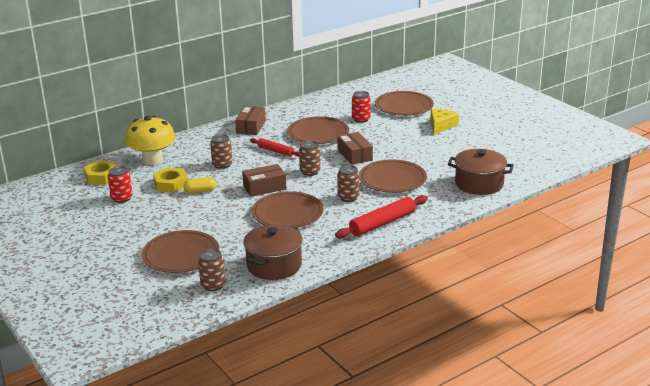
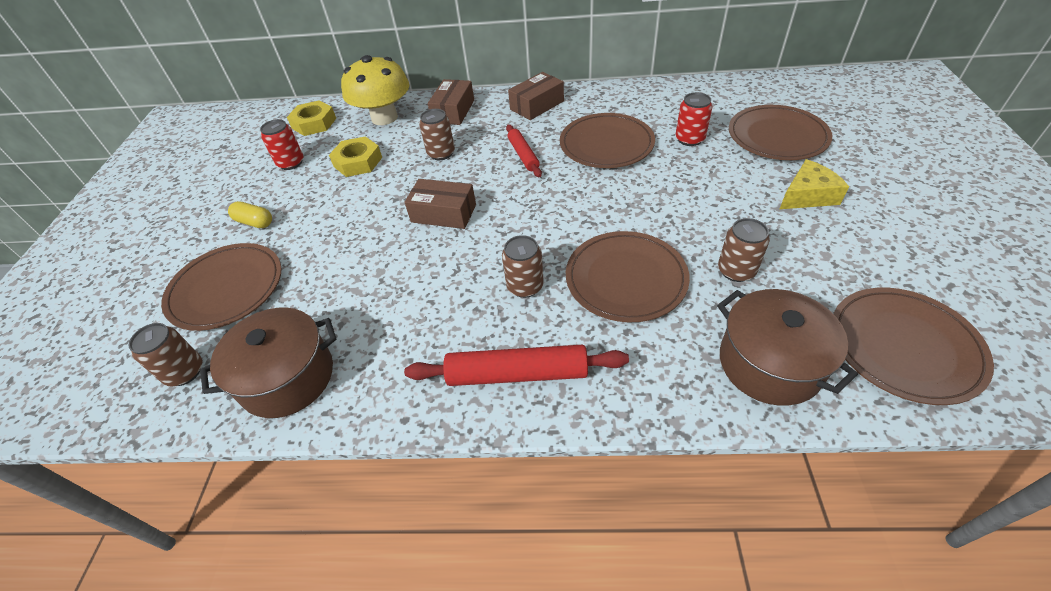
camera: 40 degrees right, 20 degrees up
yellow capsule [184,177,216,193] -> yellow capsule moved to [228,201,272,228]
brown plate [252,191,324,228] -> brown plate moved to [833,288,994,405]
brown can [299,141,321,176] -> brown can moved to [718,218,770,282]
brown box [337,132,373,165] -> brown box moved to [428,79,474,125]

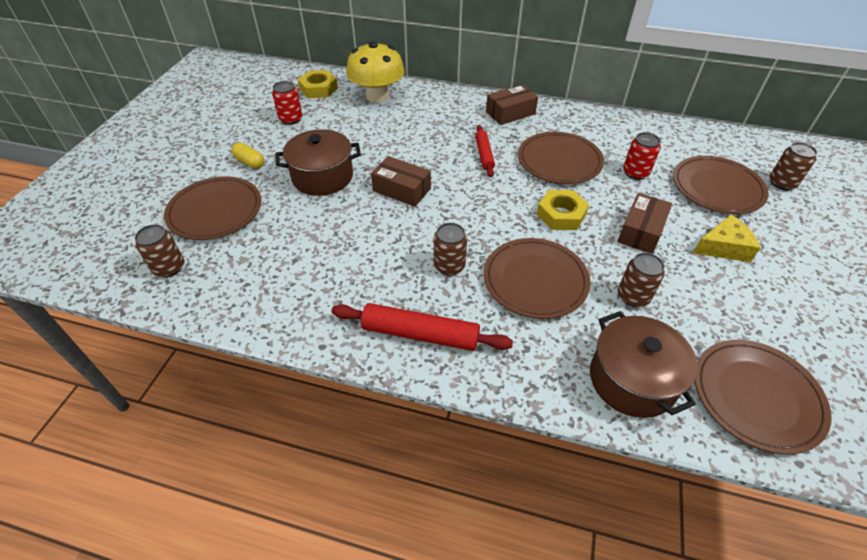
camera: 10 degrees right, 0 degrees up
brown pot [200,307,337,418] -> brown pot moved to [276,129,361,196]
yellow nut [329,136,382,177] -> yellow nut moved to [536,190,589,230]
brown can [419,109,455,160] -> brown can moved to [770,142,817,190]
brown box [428,79,474,125] -> brown box moved to [617,193,672,254]

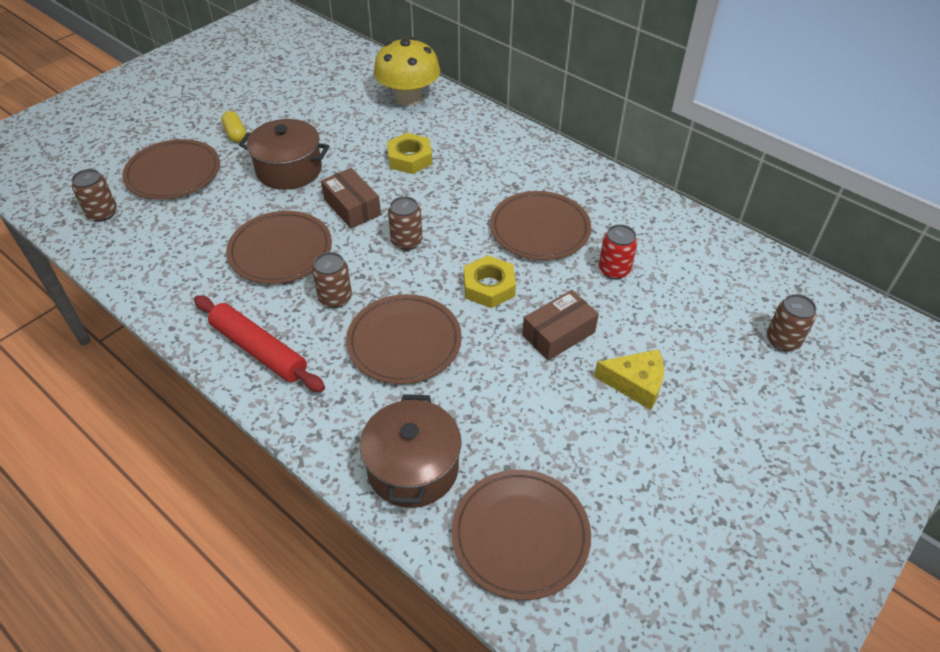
camera: 25 degrees right, 0 degrees up
red can [272,81,303,125] -> none
yellow nut [297,70,338,98] -> yellow nut moved to [387,133,432,174]
red rolling pin [475,125,495,177] -> none
brown box [486,84,538,125] -> none
brown can [618,253,665,307] -> brown can moved to [388,196,422,250]
brown plate [673,156,769,214] -> brown plate moved to [226,211,332,284]

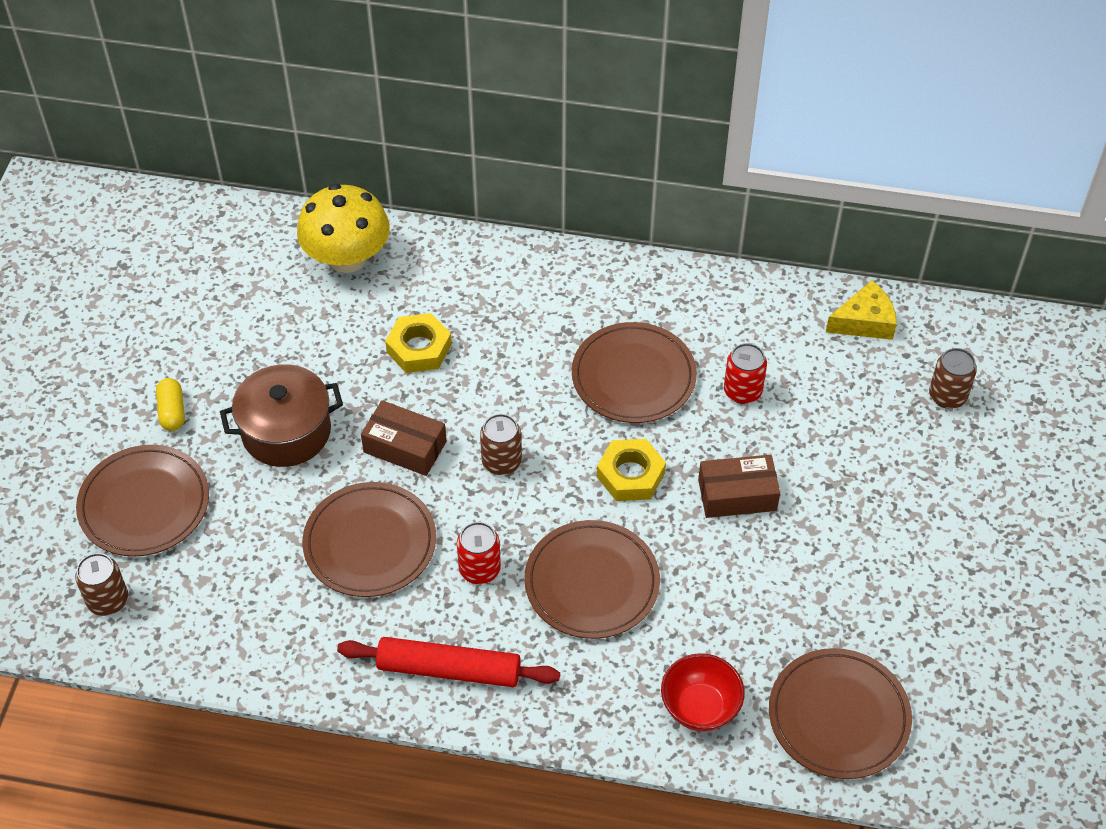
camera: 30 degrees left, 5 degrees up
yellow capsule [221,111,246,143] -> yellow capsule turned 45 degrees clockwise [156,378,185,431]
brown can [312,252,352,308] -> red can [457,522,501,584]
brown pot [360,394,461,508] -> red bowl [661,653,745,731]
brown box [522,290,599,361] -> brown box turned 60 degrees clockwise [698,455,780,518]
yellow cheese [594,349,664,410] -> yellow cheese moved to [826,280,897,340]

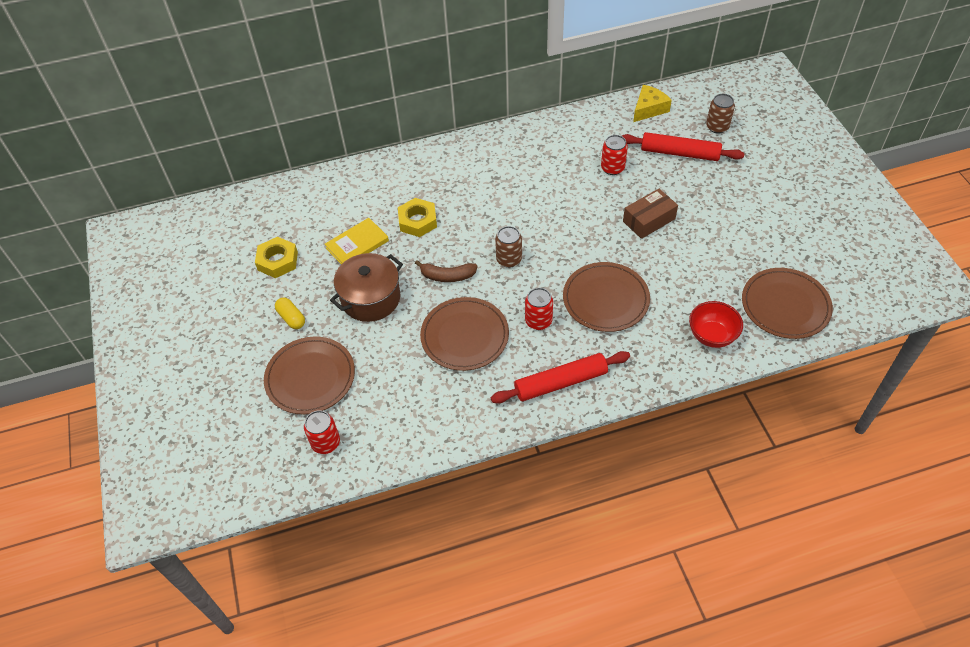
camera: 25 degrees left, 0 degrees up
brown can [75,553,128,616] -> red can [304,410,340,454]
yellow mushroom [297,184,390,273] -> none
brown box [361,400,446,476] -> brown banana [415,260,478,282]
brown plate [572,322,697,423] -> none
yellow nut [597,439,666,501] -> yellow nut moved to [255,237,298,278]
none -> yellow book [325,218,389,264]
none -> red rolling pin [622,132,745,161]

